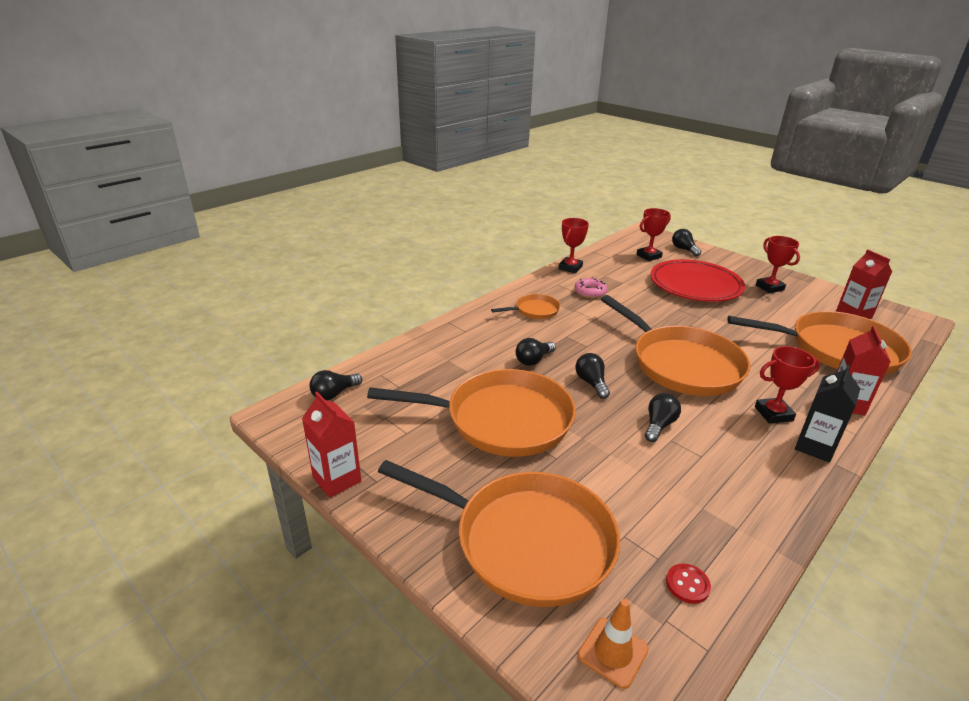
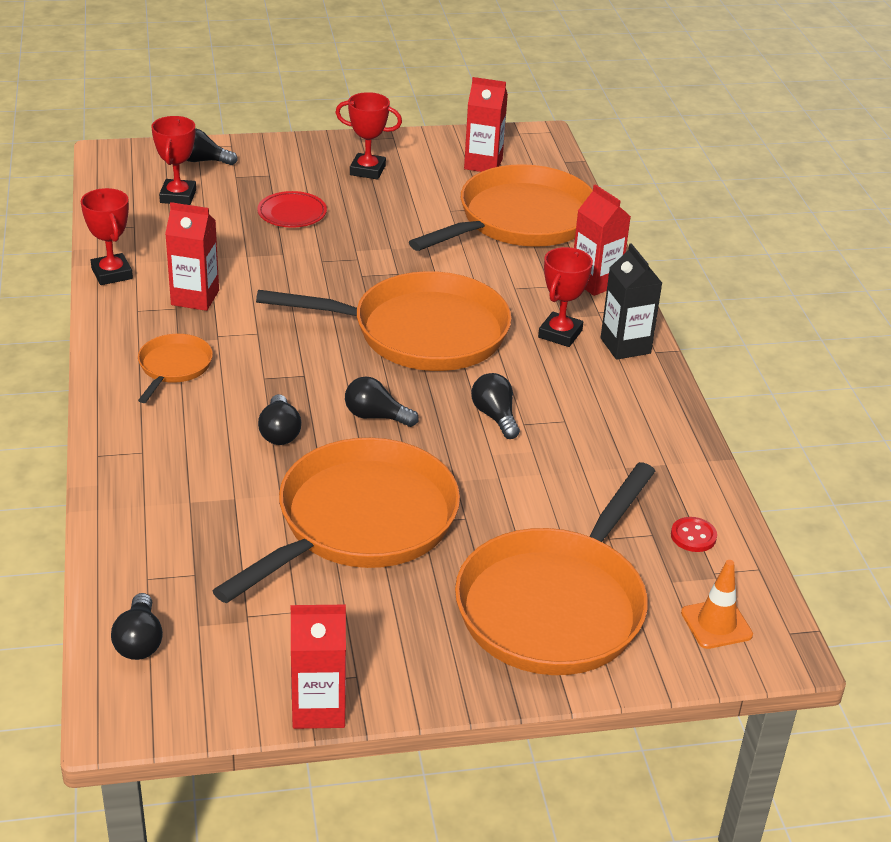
camera: 55 degrees left, 5 degrees up
orange pan [378,460,620,607] -> orange pan turned 150 degrees clockwise [455,462,655,675]
pink donut [575,277,607,298] -> red carton [165,202,219,311]
red plate [650,259,745,302] -> red plate [257,191,327,228], size x0.48

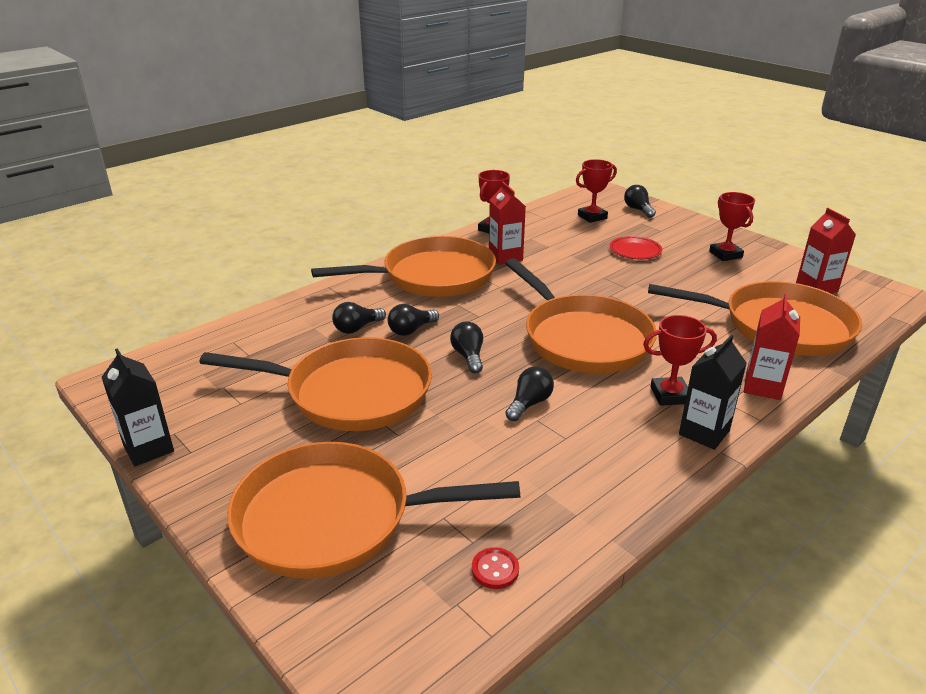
camera: 60 degrees right, 5 degrees down
black light bulb [111,593,163,660] -> black light bulb moved to [332,302,386,334]
orange pan [138,334,213,403] -> orange pan [311,236,496,297], size x2.16
red carton [291,605,346,729] -> black carton [101,348,174,466]
orange traffic cone [681,560,753,649] -> none

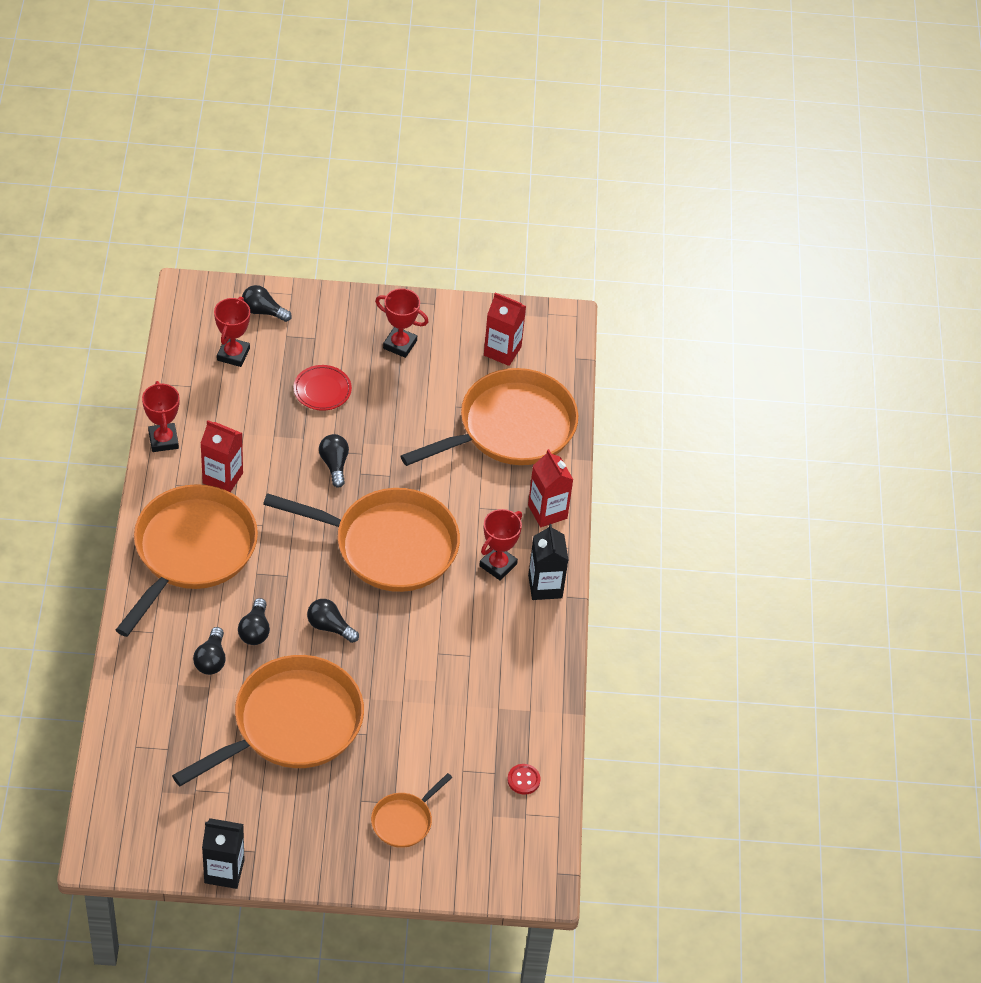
camera: 50 degrees left, 20 degrees up
orange pan [227,442,520,579] -> orange pan [371,773,453,848], size x0.46
black light bulb [505,366,554,421] -> black light bulb moved to [319,434,349,488]

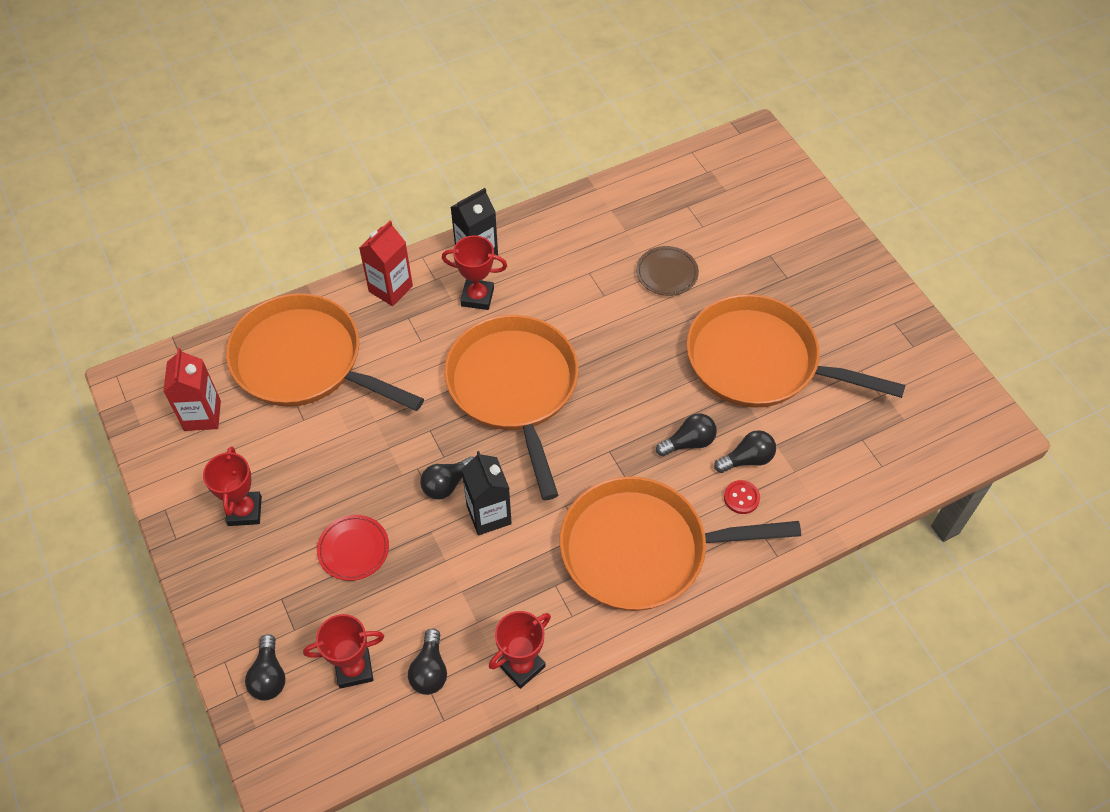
camera: 115 degrees left, 5 degrees up
red carton [200,420,243,492] -> none
black carton [202,818,244,889] -> black carton moved to [462,451,512,535]
black light bulb [307,599,359,643] -> black light bulb moved to [408,628,447,695]
orange pan [371,773,453,848] -> none
red button [507,764,541,795] -> red button moved to [724,480,760,514]
none -> brown plate [636,246,699,296]

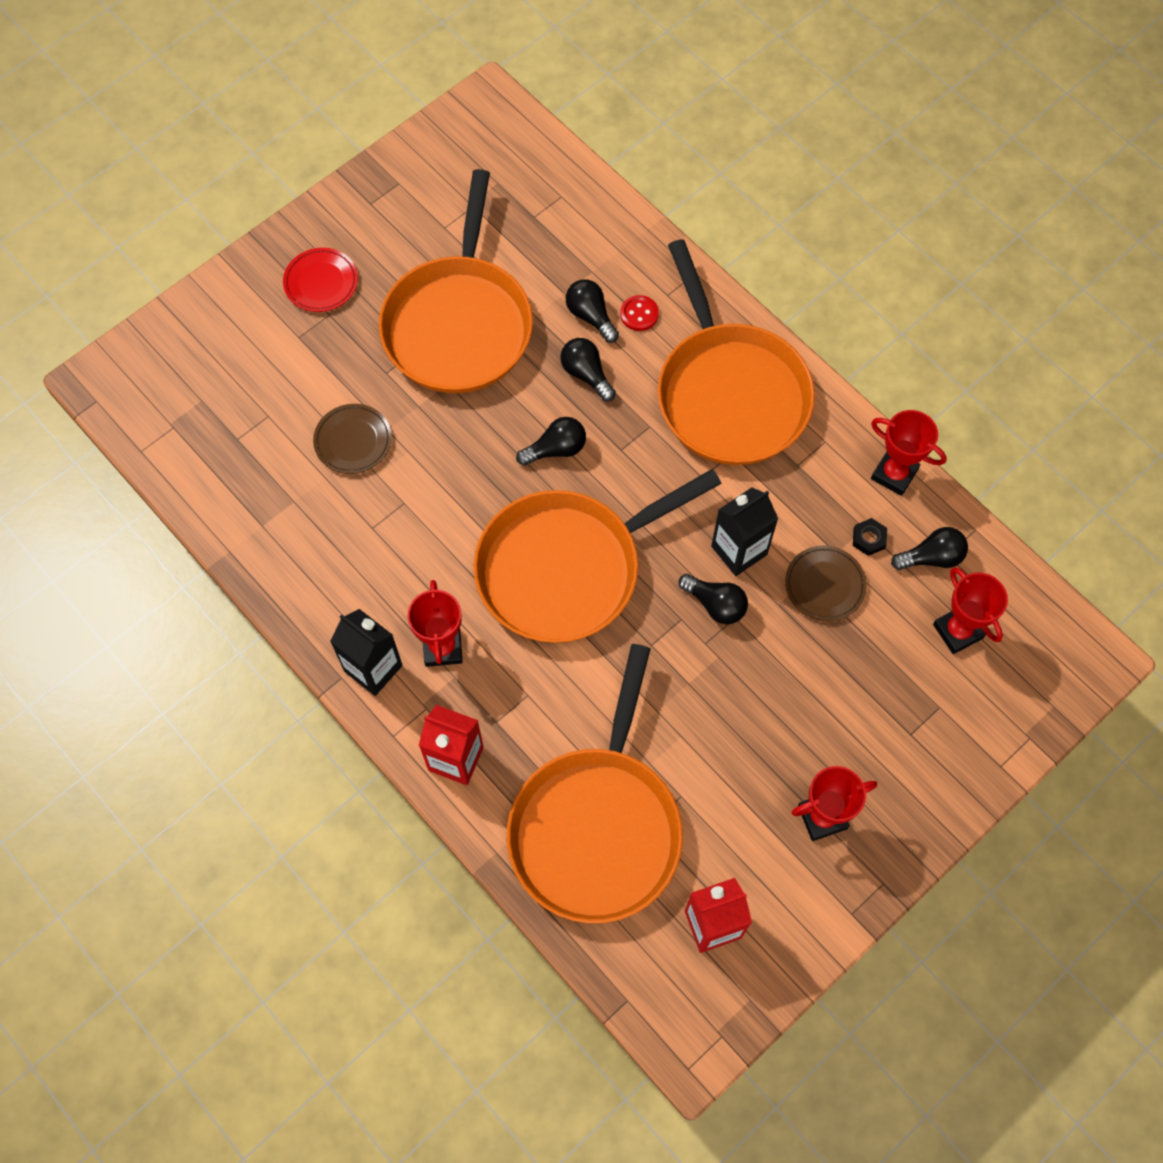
camera: 105 degrees left, 10 degrees up
black light bulb [245,634,285,701] -> black light bulb moved to [516,417,586,466]
red plate [317,515,389,581] -> red plate moved to [283,248,358,312]
none -> brown plate [785,546,867,621]
none -> black nut [853,518,887,556]

